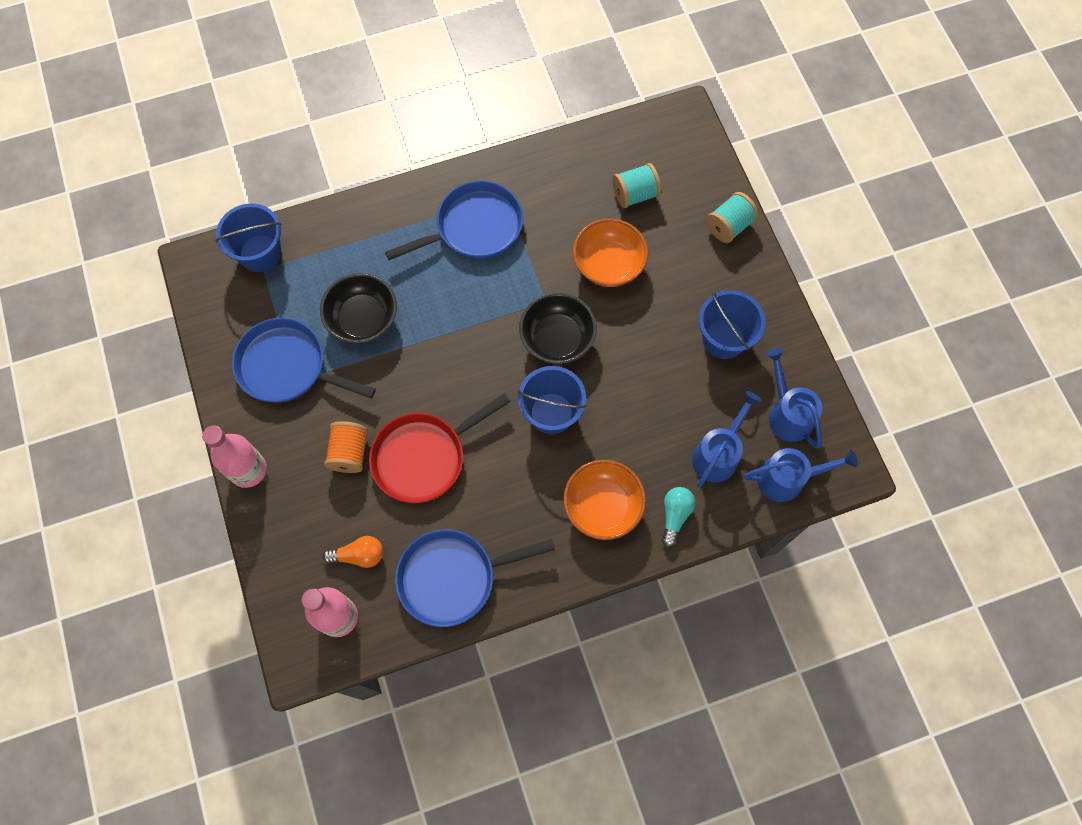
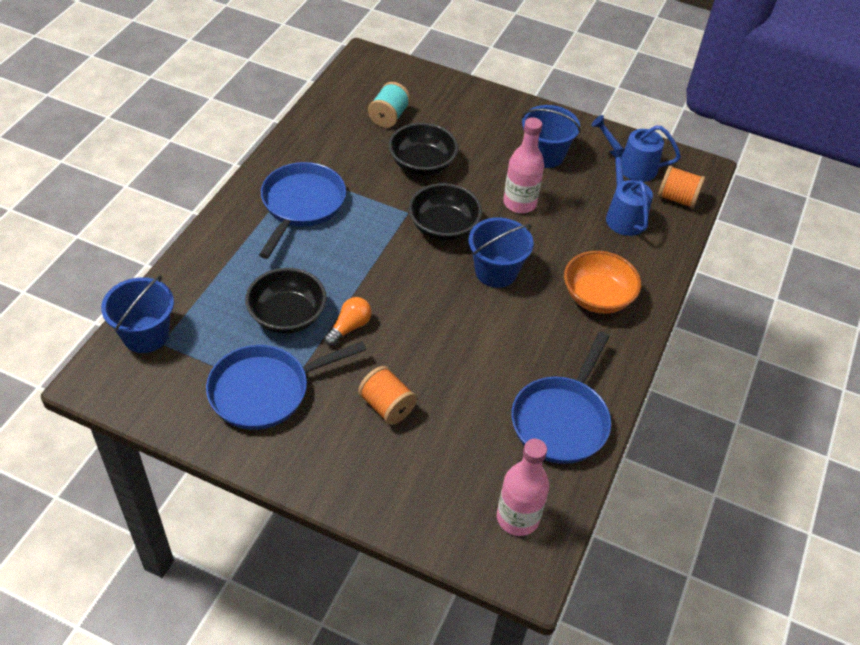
camera: 50 degrees left, 20 degrees down
pink bottle [202,426,267,488] -> pink bottle moved to [503,117,544,213]
orange light bulb [323,536,383,568] -> orange light bulb moved to [324,297,372,346]
red pan [369,393,510,503] -> none
orange bowl [573,219,648,287] -> black bowl [389,123,458,176]
turquoise light bulb [662,487,695,547] -> none
turquoise spool [706,192,759,243] -> none
blue watering can [744,448,858,502] -> orange spool [658,165,705,209]

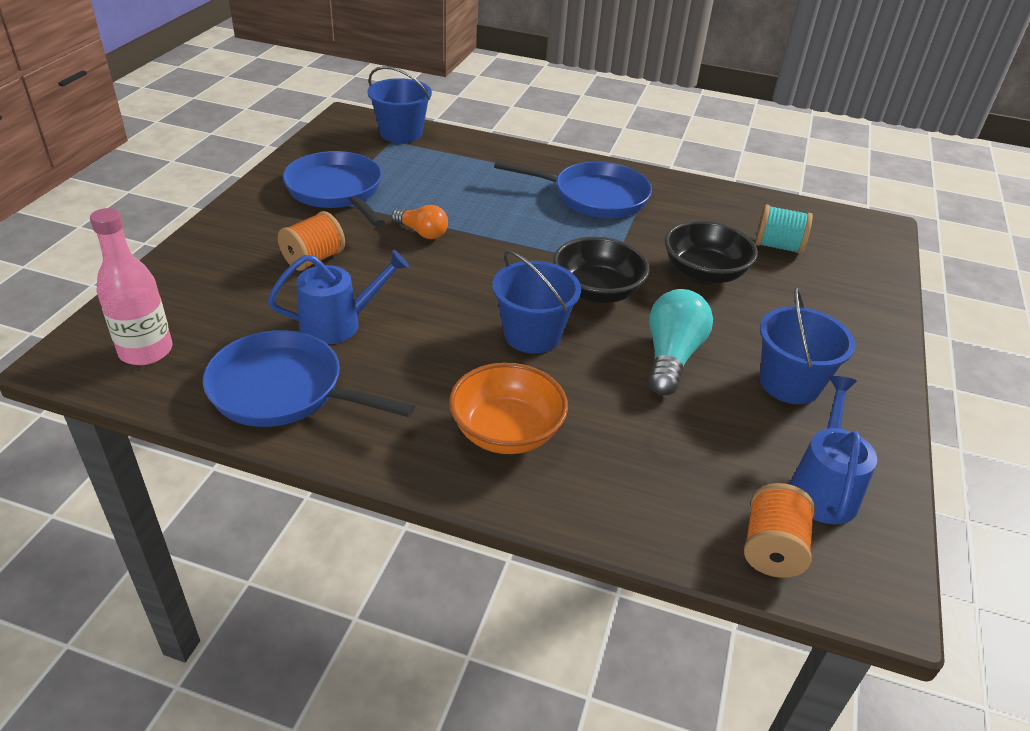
camera: 85 degrees right, 10 degrees down
black bowl [245,268,327,334] -> none
pink bottle [503,117,544,213] -> turquoise light bulb [648,289,713,395]
blue watering can [606,149,653,236] -> blue watering can moved to [268,250,409,344]

